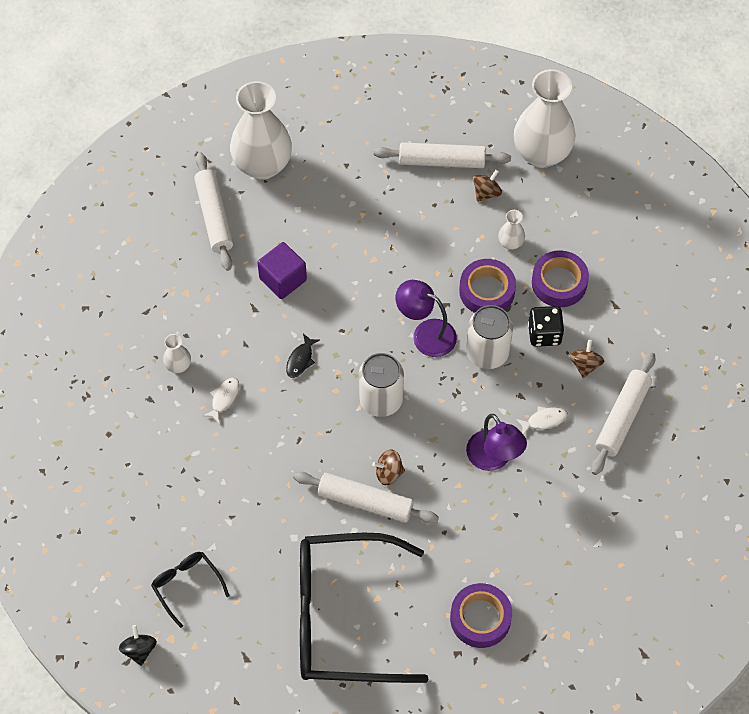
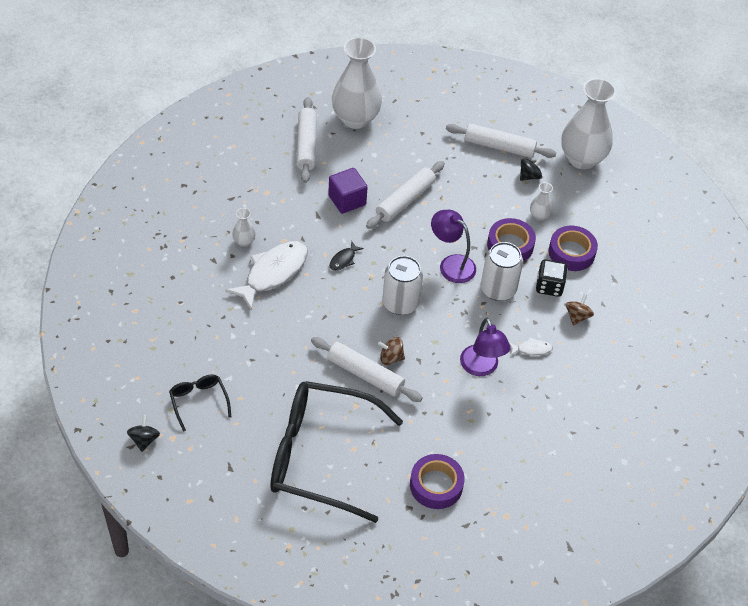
camera: 10 degrees right, 10 degrees down
white fish [203,378,239,424] -> white fish [225,241,308,311], size x2.23
brown spinning top [473,170,502,202] -> black spinning top [520,157,543,181]
white rolling pin [591,352,655,475] -> white rolling pin moved to [366,161,445,229]

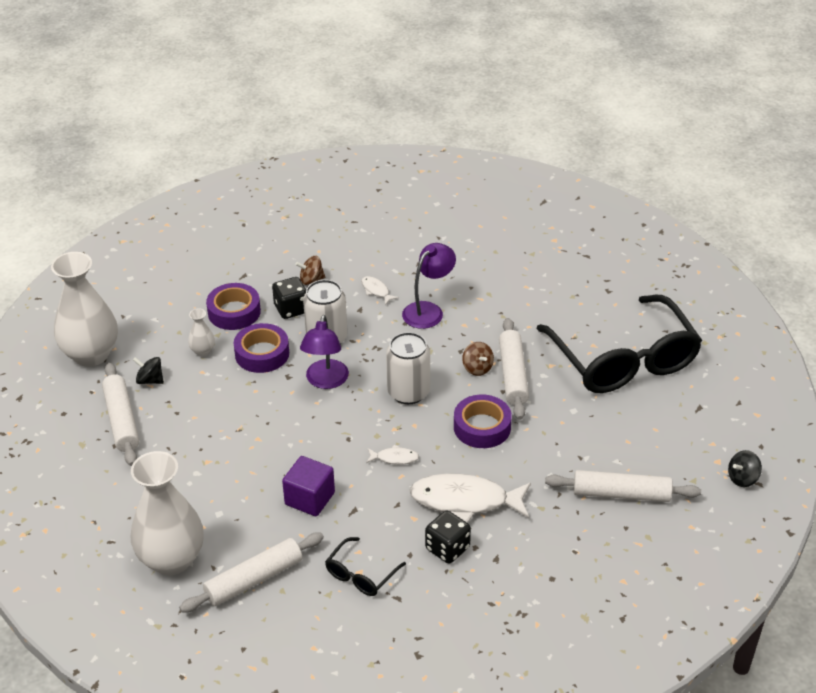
camera: 120 degrees left, 10 degrees down
black glasses [169,375,231,431] -> black glasses moved to [325,537,406,596]
white vase [232,208,256,247] -> black dice [425,510,471,564]
black fish [329,241,364,271] -> white fish [366,445,419,465]
white rolling pin [366,161,445,229] -> white rolling pin moved to [545,470,701,502]
purple tape [410,454,465,509] -> purple tape moved to [454,394,512,448]

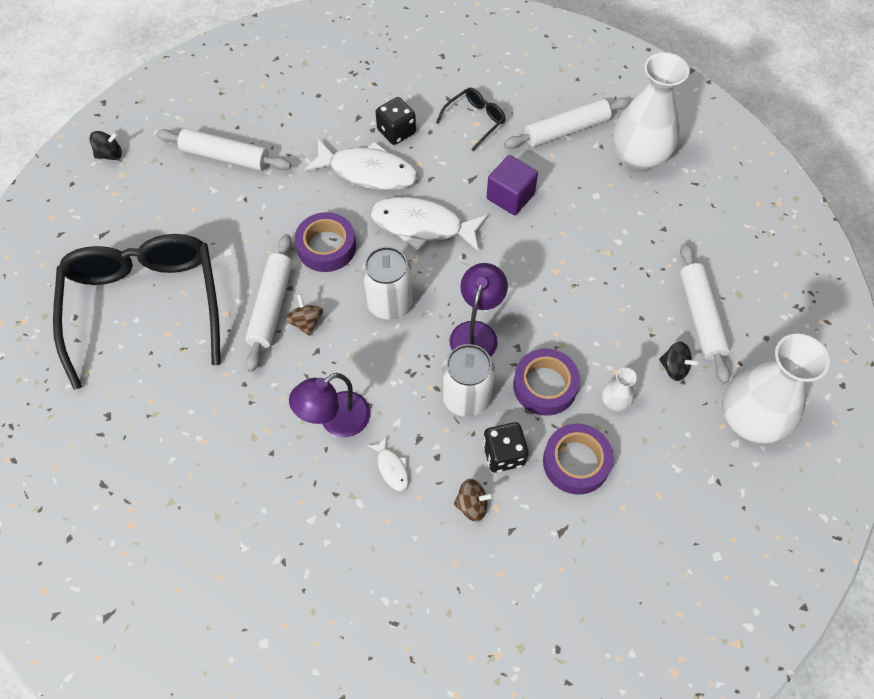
camera: 170 degrees left, 20 degrees up
white fish [366,445,419,465] -> white fish [370,197,488,252], size x2.23

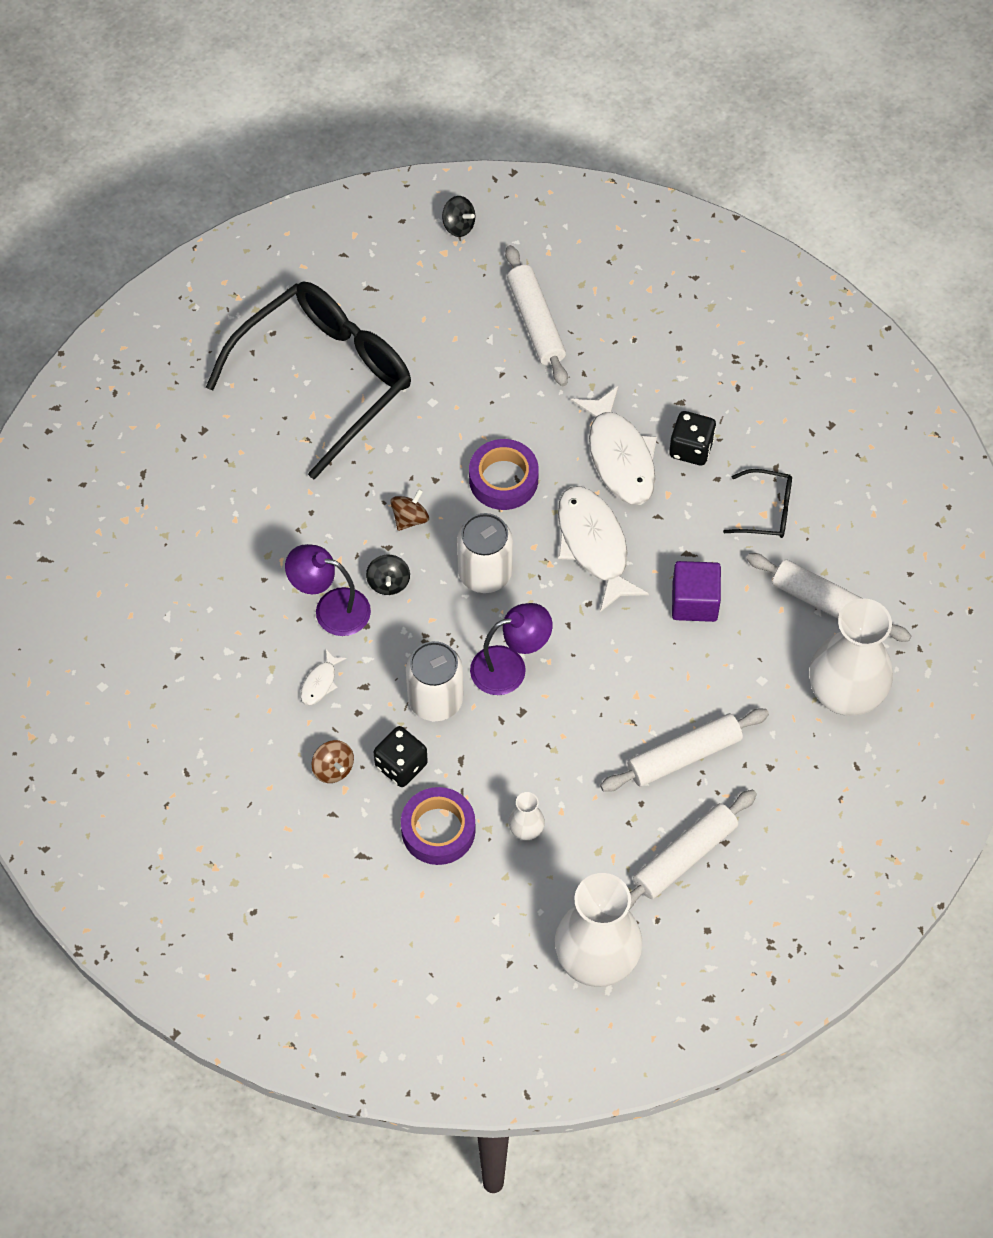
camera: 55 degrees right, 0 degrees up
white rolling pin [245,234,293,372] -> white rolling pin moved to [600,708,769,792]
purple tape [513,349,580,415] -> none
black spinning top [659,342,699,381] -> black spinning top moved to [366,554,410,595]

